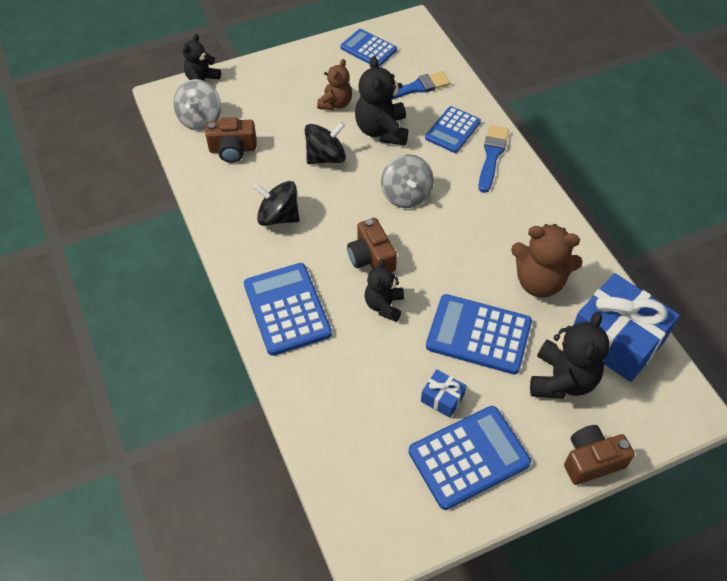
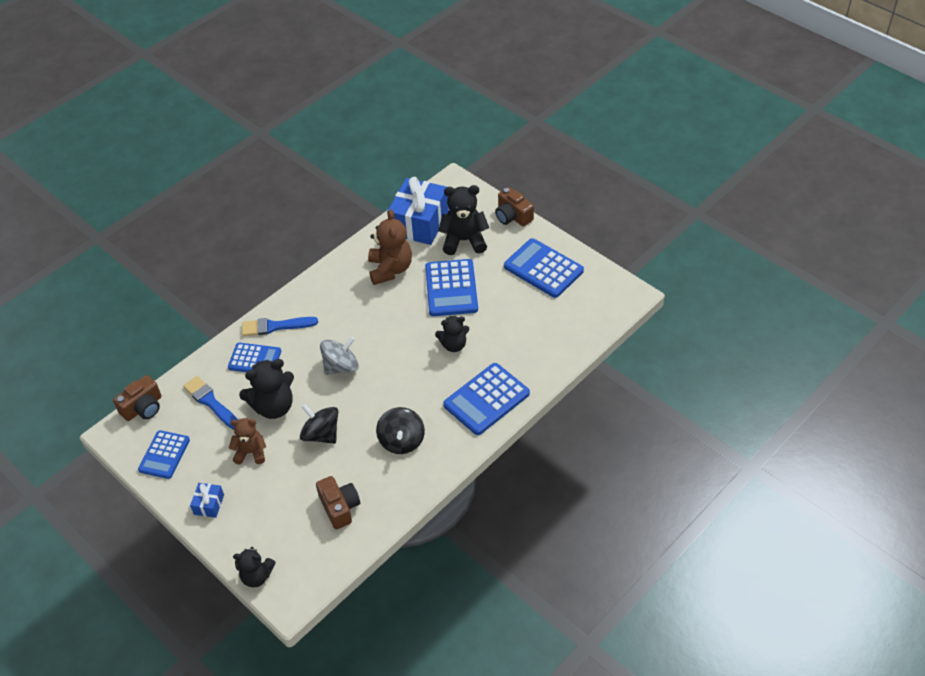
camera: 110 degrees left, 5 degrees down
grey spinning top [173,79,221,131] -> none
brown camera [347,218,397,272] -> brown camera moved to [113,375,162,421]
blue gift [421,369,466,418] -> blue gift moved to [190,483,224,518]

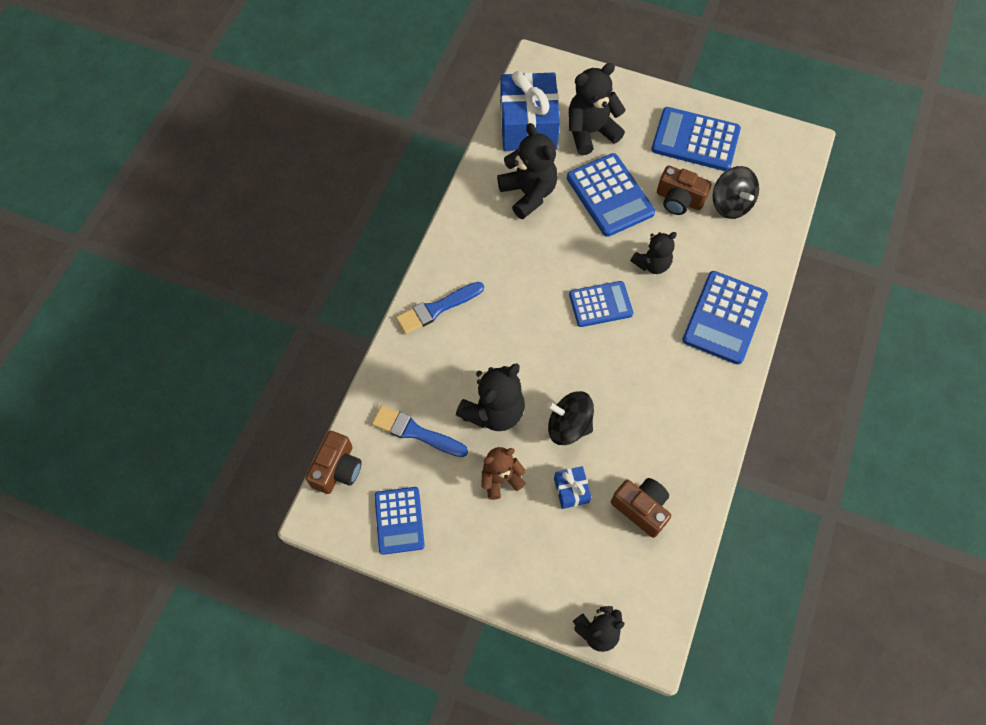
camera: 25 degrees left, 15 degrees up
blue gift [190,483,224,518] -> blue gift moved to [554,466,591,509]
blue calculator [228,343,281,372] -> blue calculator moved to [569,281,633,327]
grey spinning top [320,337,359,375] -> none
brown teddy bear [368,209,412,285] -> black teddy bear [497,123,558,219]
black spinning top [376,407,425,454] -> black spinning top moved to [713,166,759,219]
brown camera [495,187,534,226] -> brown camera moved to [657,165,712,215]

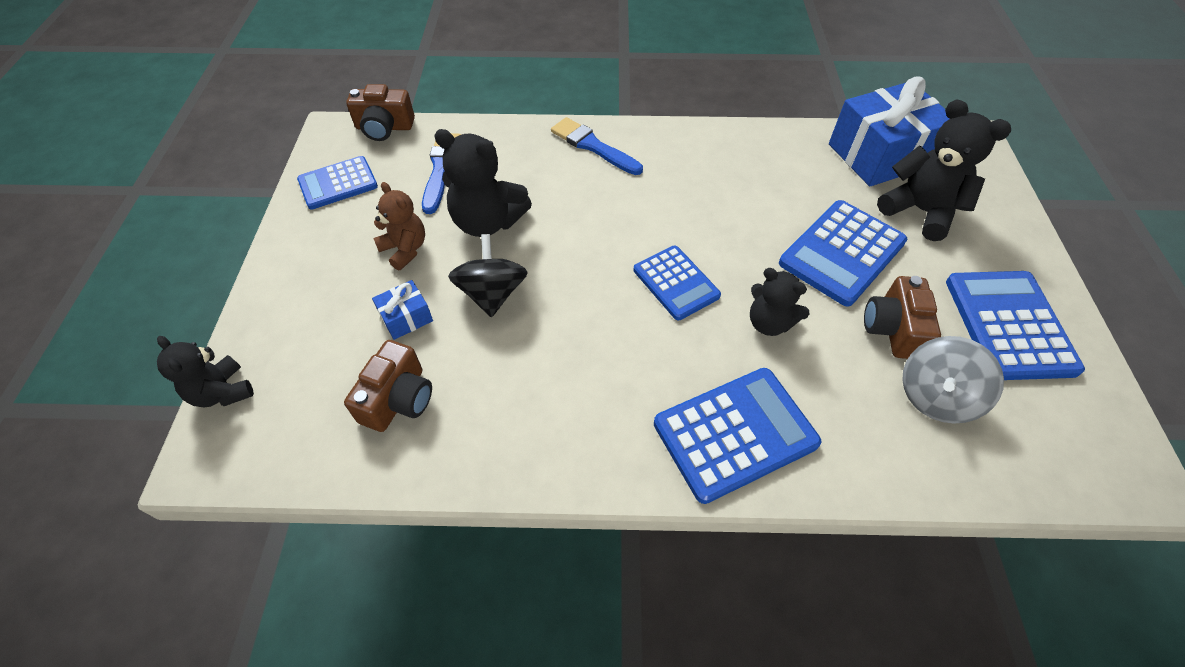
camera: 70 degrees right, 10 degrees down
black teddy bear [497,123,558,219] -> none
blue calculator [682,271,768,364] -> blue calculator turned 150 degrees clockwise [654,368,821,504]
black spinning top [713,166,759,219] -> grey spinning top [902,336,1004,424]

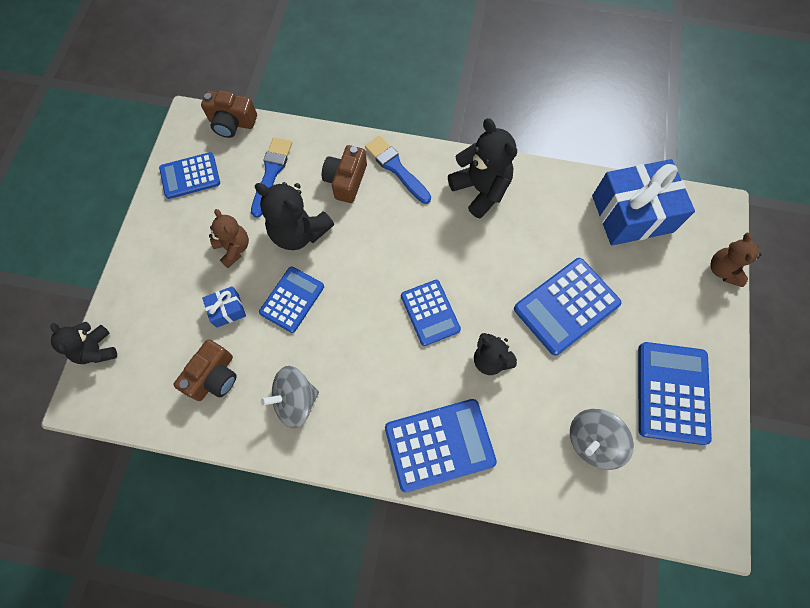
camera: 10 degrees right, 15 degrees up
black spinning top [448,234,528,317] -> blue calculator [259,266,324,333]
brown camera [864,276,941,359] -> brown camera moved to [322,145,367,203]
black teddy bear [877,100,1011,241] -> black teddy bear moved to [448,118,517,219]
none -> grey spinning top [261,366,319,428]
none -> brown teddy bear [710,233,762,287]

